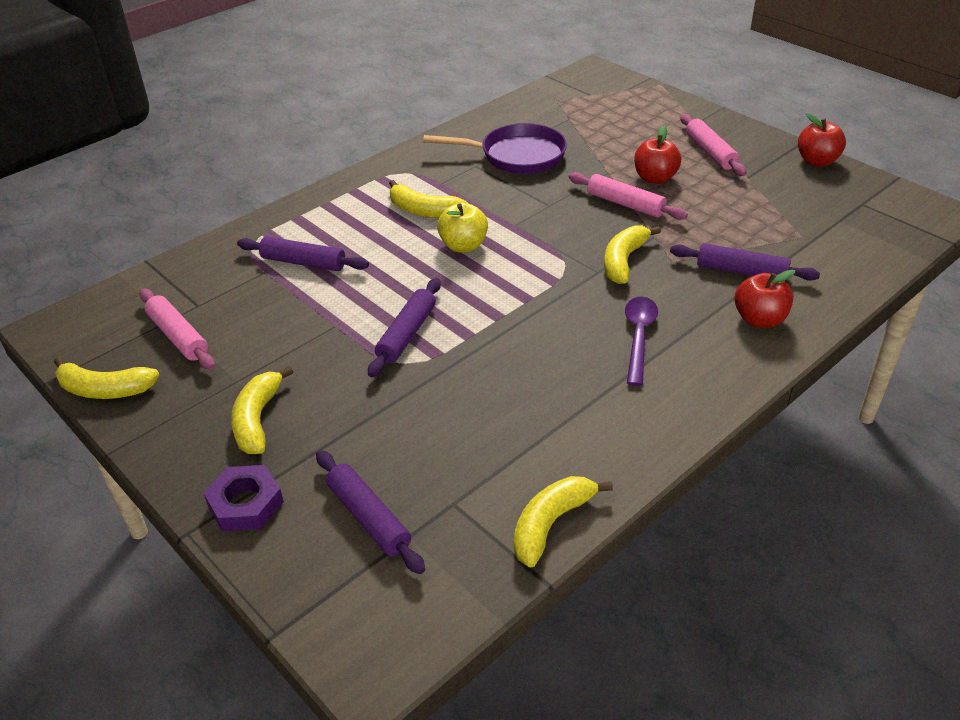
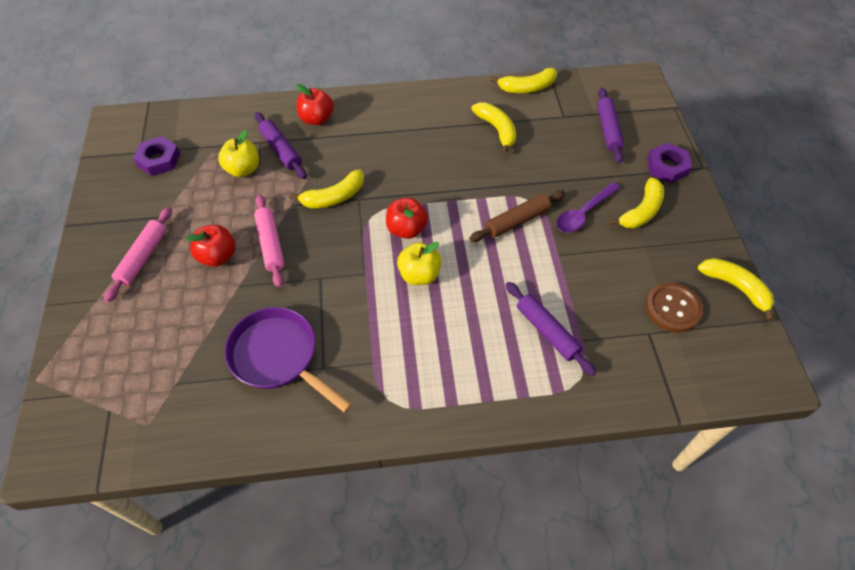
camera: 145 degrees left, 15 degrees up
pink rolling pin [140,289,215,370] -> brown button [645,282,703,332]
purple rolling pin [368,278,441,377] -> brown rolling pin [469,190,565,242]
yellow banana [389,180,468,218] -> yellow banana moved to [471,102,516,154]
purple spoon [625,297,658,386] -> purple spoon moved to [556,182,620,233]
red apple [798,113,846,167] -> red apple moved to [386,198,428,239]
none -> purple nut [133,136,180,176]
none -> yellow apple [218,130,259,177]

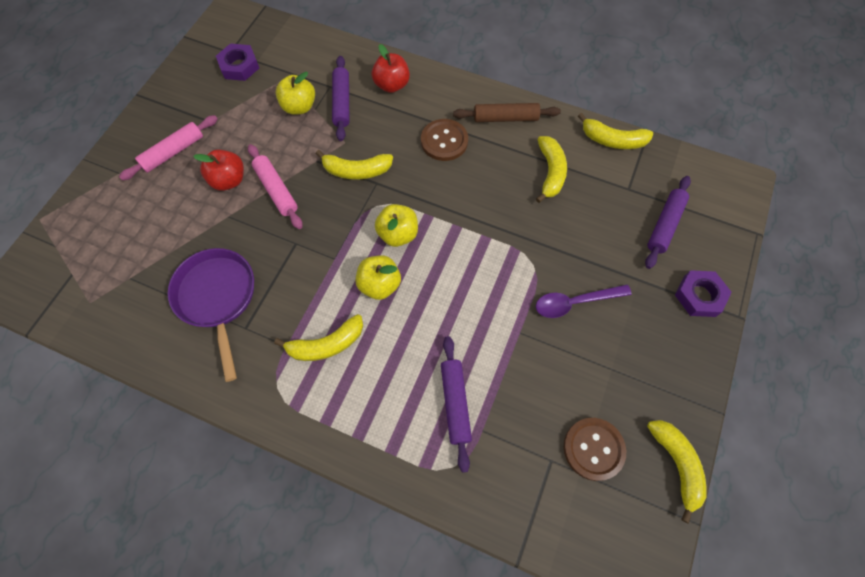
camera: 30 degrees right, 10 degrees up
pink rolling pin [254,195,285,288] -> pink rolling pin turned 45 degrees counterclockwise [248,144,302,229]
red apple [386,198,428,239] -> yellow apple [375,204,418,247]
brown rolling pin [469,190,565,242] -> brown rolling pin moved to [453,103,561,122]
yellow banana [609,177,664,228] -> yellow banana moved to [274,314,363,361]
none -> brown button [421,119,468,161]

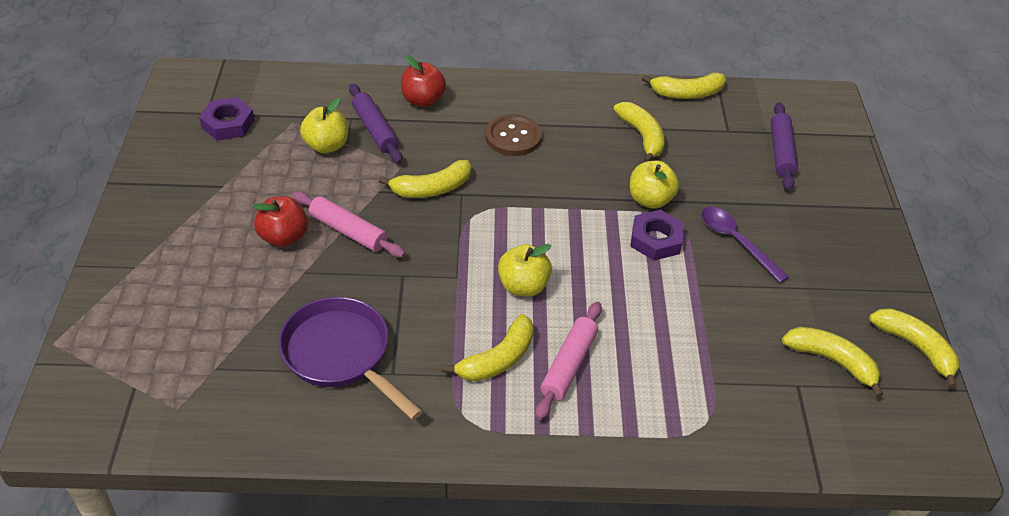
camera: 25 degrees left, 20 degrees down
pink rolling pin [119,115,217,180] -> pink rolling pin moved to [535,302,602,420]
yellow apple [375,204,418,247] -> yellow apple moved to [630,161,679,209]
purple rolling pin [441,336,472,473] -> none
brown rolling pin [453,103,561,122] -> none
purple spoon [536,284,632,318] -> purple spoon turned 90 degrees clockwise [701,207,789,283]
brown button [564,418,626,481] -> yellow banana [782,327,884,398]
purple nut [675,270,732,317] -> purple nut moved to [630,210,684,260]

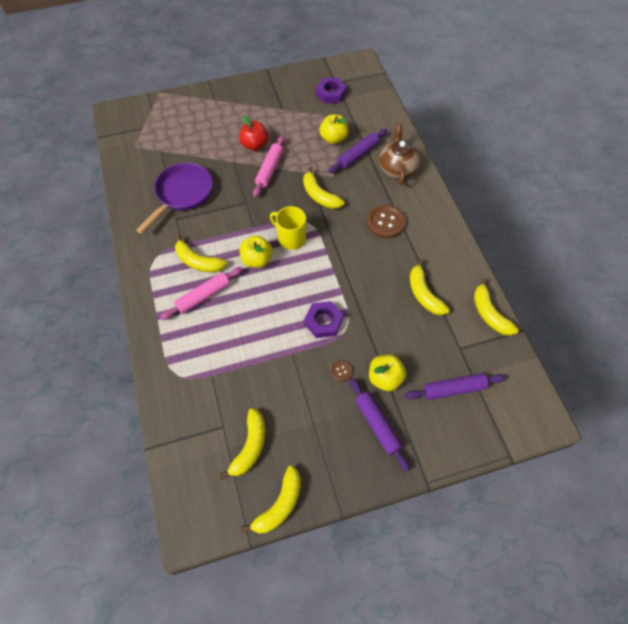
camera: 75 degrees right, 15 degrees up
red apple [401,55,446,107] -> brown teapot [379,122,420,185]
pink rolling pin [535,302,602,420] -> pink rolling pin turned 45 degrees counterclockwise [160,267,243,320]
yellow banana [613,102,665,162] -> yellow banana turned 105 degrees clockwise [410,259,450,315]
yellow apple [630,161,679,209] -> yellow apple moved to [369,354,406,391]
purple spoon [701,207,789,283] -> brown button [331,360,352,381]
none -> yellow mug [270,206,306,250]
none -> purple rolling pin [349,378,410,472]

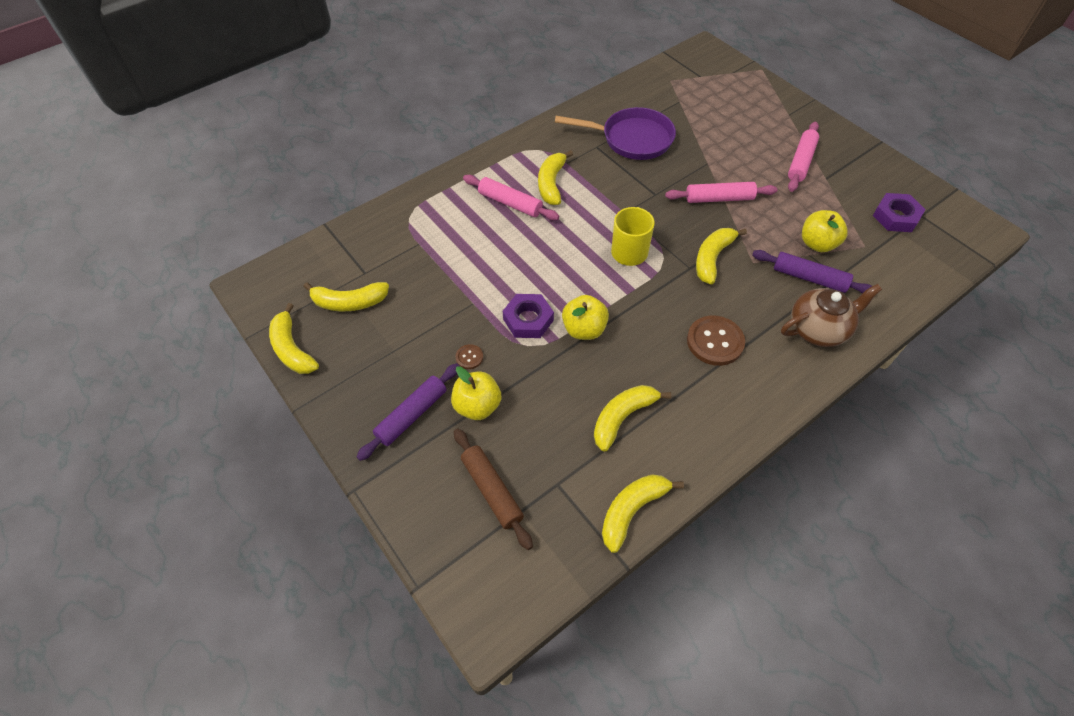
camera: 70 degrees right, 5 degrees down
red apple [239,115,269,151] -> none
yellow apple [239,236,273,268] -> yellow apple moved to [562,295,609,340]
yellow banana [241,465,301,534] -> yellow banana turned 45 degrees clockwise [269,303,319,374]
purple rolling pin [405,373,506,400] -> brown rolling pin [454,428,533,550]
none -> pink rolling pin [788,122,819,192]

